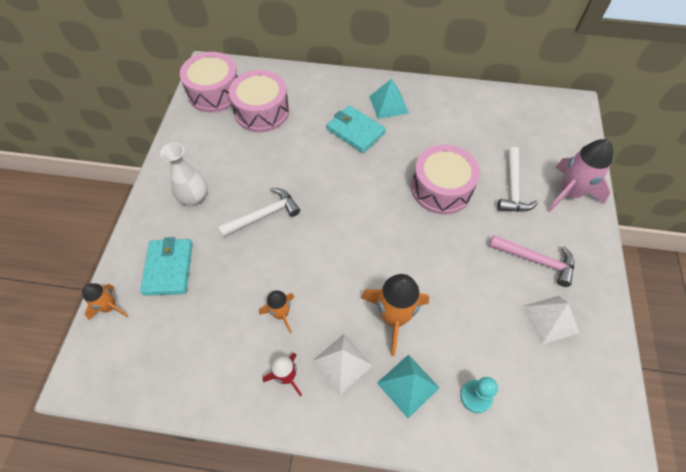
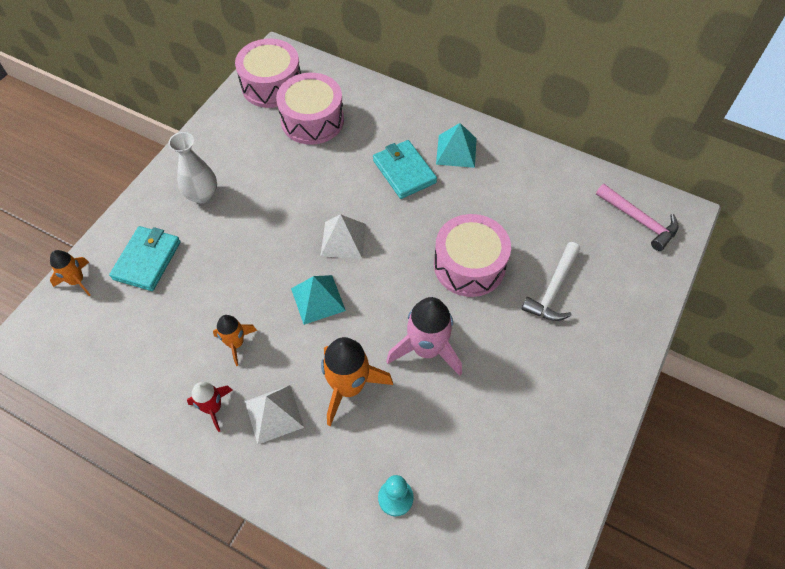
camera: 20 degrees right, 0 degrees up
white hammer [218,188,300,237] -> none
turquoise pyramid [377,354,440,418] -> turquoise pyramid moved to [291,275,346,325]
pink hammer [489,235,574,287] -> pink hammer moved to [596,184,679,251]
white pyramid [522,296,580,345] -> white pyramid moved to [320,214,366,259]
pink rocket [547,139,613,213] -> pink rocket moved to [386,297,462,376]

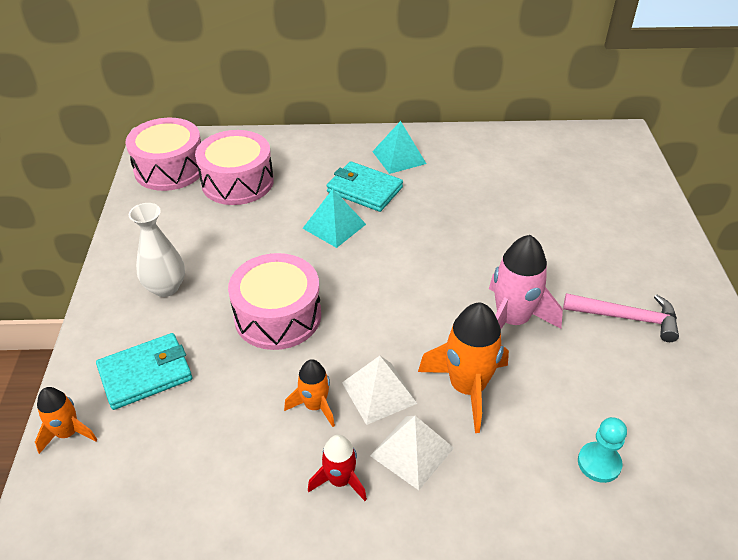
camera: 30 degrees left, 15 degrees down
turquoise wallet [109,226,181,291] -> turquoise wallet turned 75 degrees clockwise [96,333,192,410]
turquoise pyramid [291,275,346,325] -> turquoise pyramid moved to [302,189,366,248]
white pyramid [320,214,366,259] -> white pyramid moved to [342,356,418,425]
pink drum [434,214,511,297] -> pink drum moved to [228,253,321,350]
white hammer [522,242,580,321] -> none
pink hammer [596,184,679,251] -> pink hammer moved to [563,293,679,342]

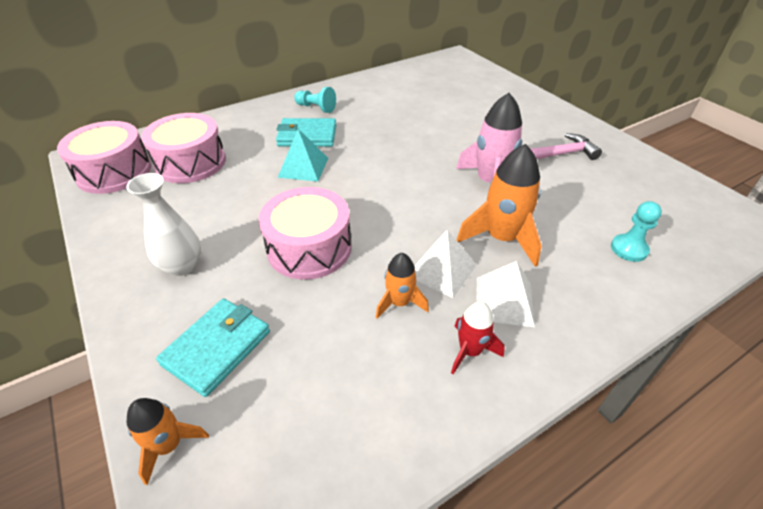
camera: 30 degrees left, 0 degrees up
turquoise pyramid [372,121,426,174] -> turquoise pawn [294,87,336,113]

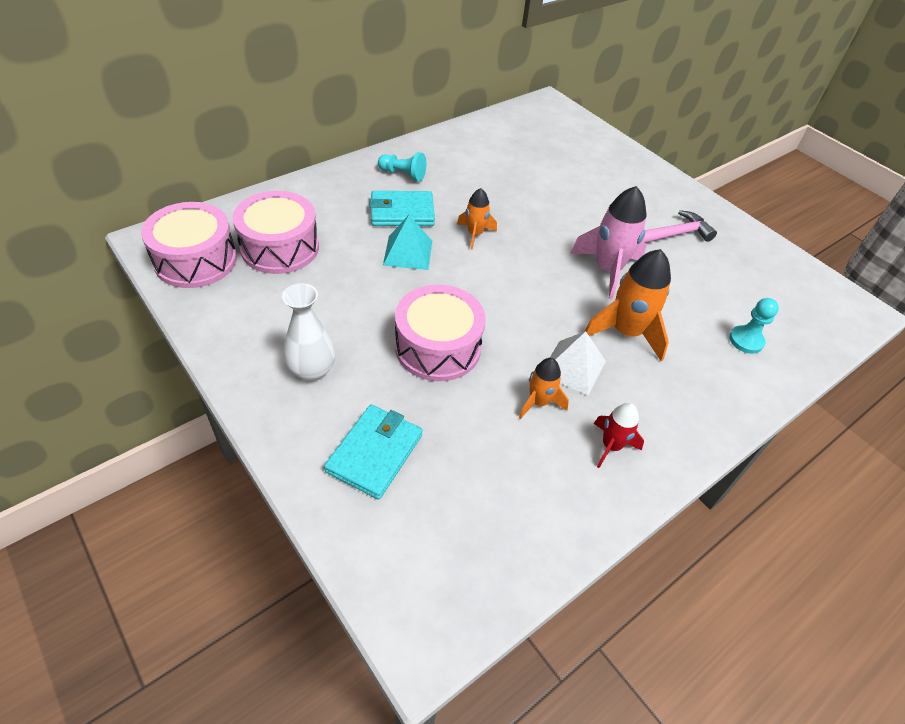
camera: 10 degrees left, 5 degrees up
orange rocket [126,398,209,485] -> orange rocket moved to [457,188,497,250]
white pyramid [476,261,535,327] -> none

